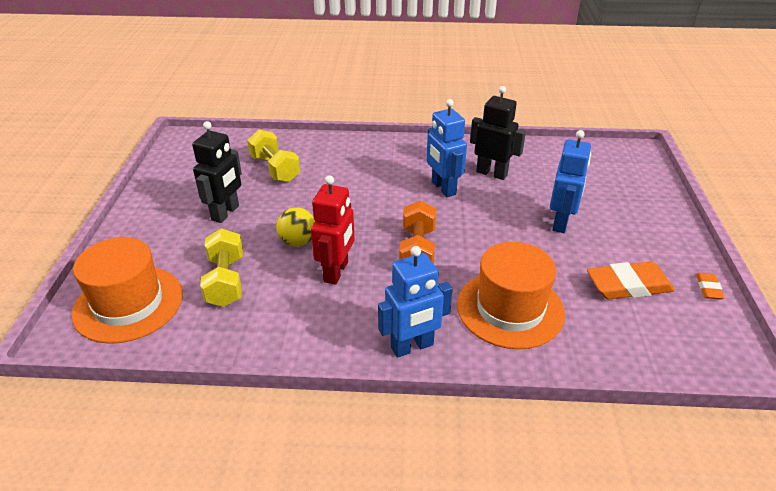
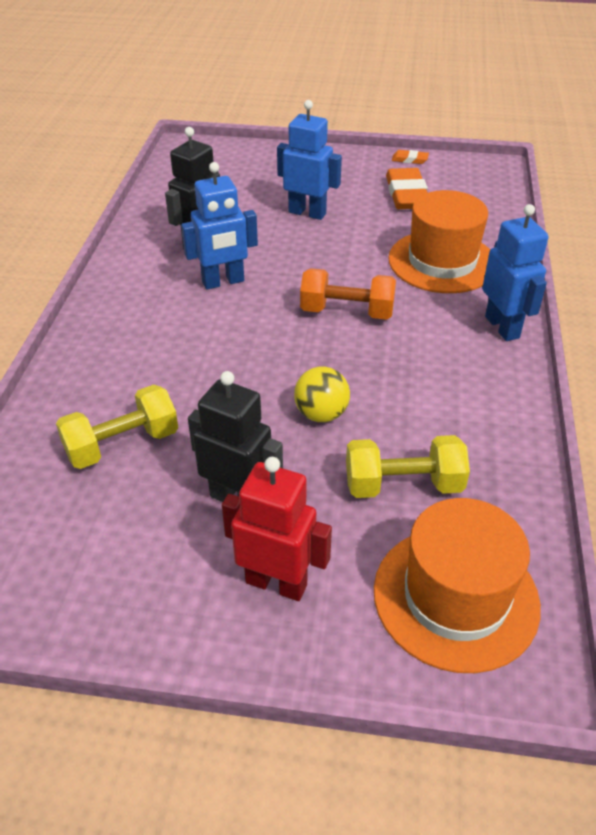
camera: 85 degrees left, 5 degrees up
red robot [311,175,355,285] -> red robot moved to [222,457,332,601]

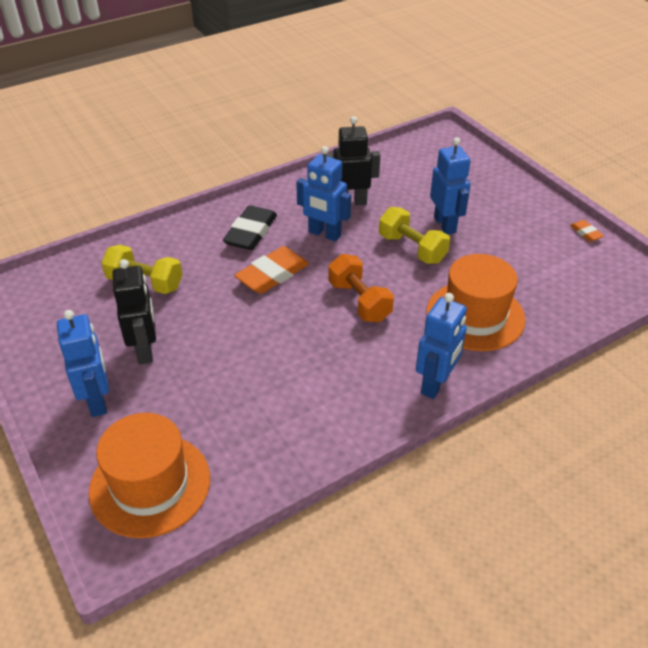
camera: 50 degrees right, 0 degrees up
red robot [222,457,332,601] -> blue robot [57,310,109,417]
yellow ball [294,367,350,422] -> none
yellow dumbbell [346,435,470,498] -> yellow dumbbell moved to [379,207,450,264]
orange eraser [386,168,428,209] -> orange eraser moved to [234,246,309,294]
none -> black eraser [223,205,277,250]

